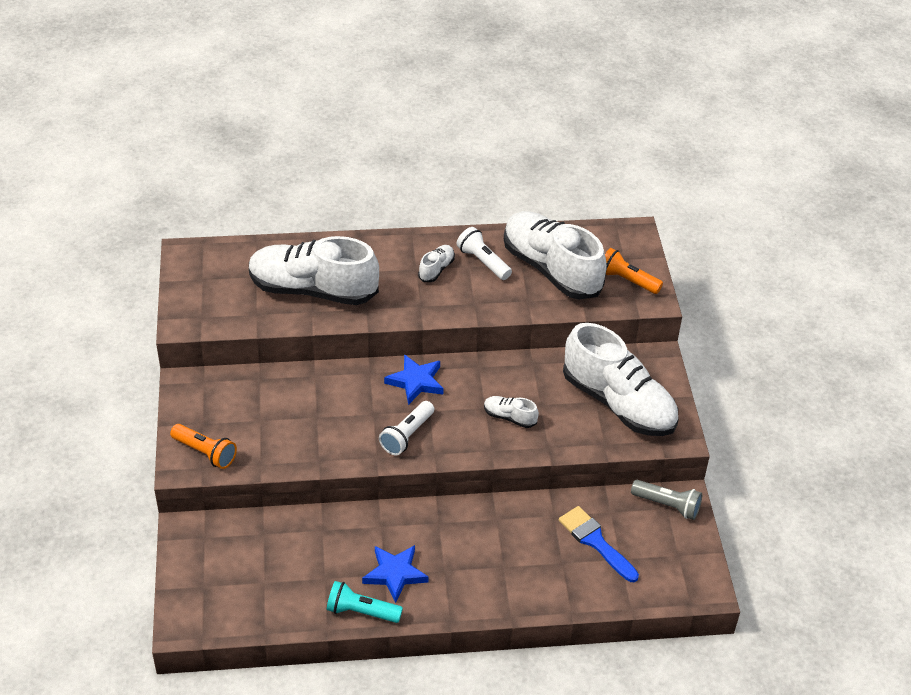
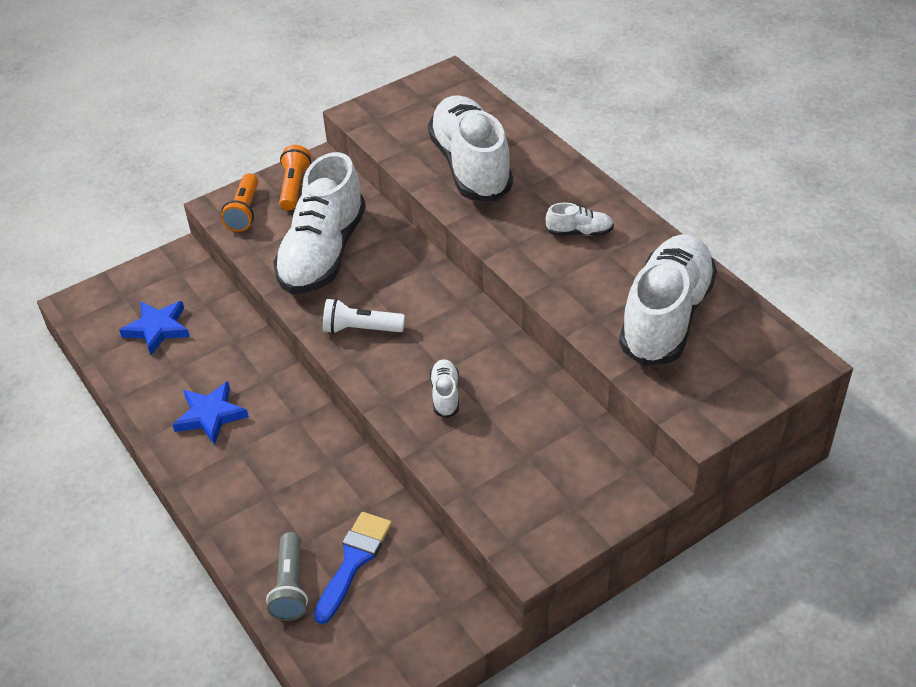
camera: 65 degrees right, 0 degrees up
turquoise flashlight [327,581,403,623] -> none
blue star [384,354,444,405] -> blue star moved to [119,301,190,355]
white flashlight [457,227,512,280] -> none
white shoe [563,323,678,436] -> white shoe moved to [273,152,366,294]
orange flashlight [605,248,663,294] -> orange flashlight moved to [279,145,311,210]
grey flashlight [631,480,702,520] -> grey flashlight moved to [266,532,308,621]

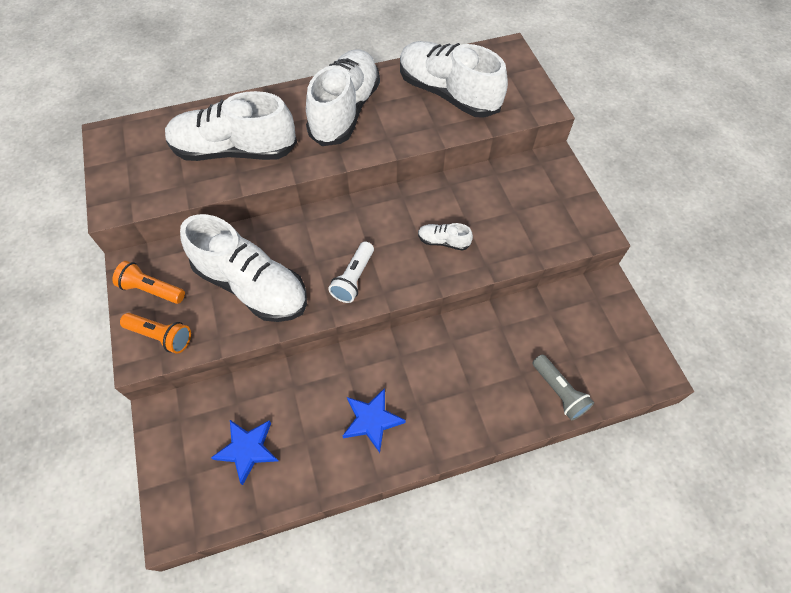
camera: 75 degrees left, 15 degrees up
grey flashlight [266,532,308,621] -> grey flashlight turned 45 degrees clockwise [532,355,594,421]
blue brush [314,512,392,624] -> none
white shoe [546,203,614,236] -> white shoe [306,49,380,146], size x2.42

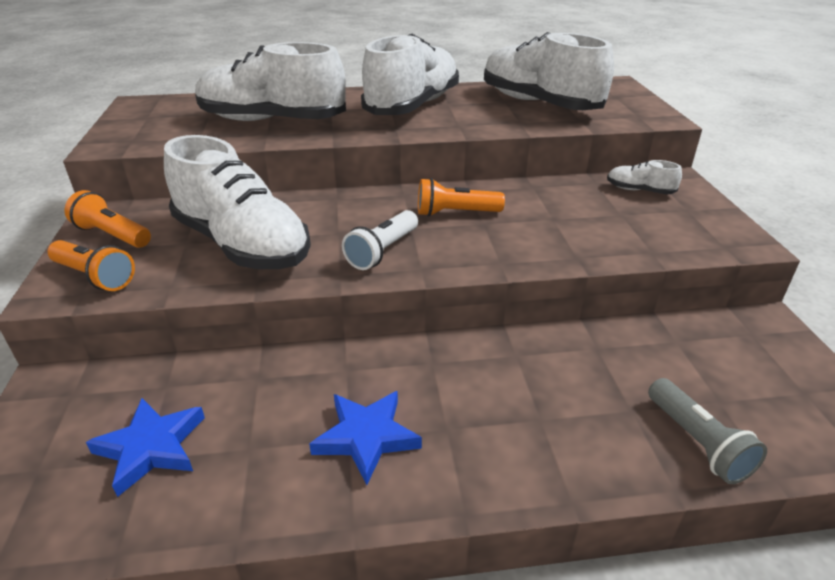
camera: 10 degrees right, 25 degrees down
white shoe [418,223,473,251] -> white shoe moved to [607,160,682,194]
none -> orange flashlight [418,178,505,217]

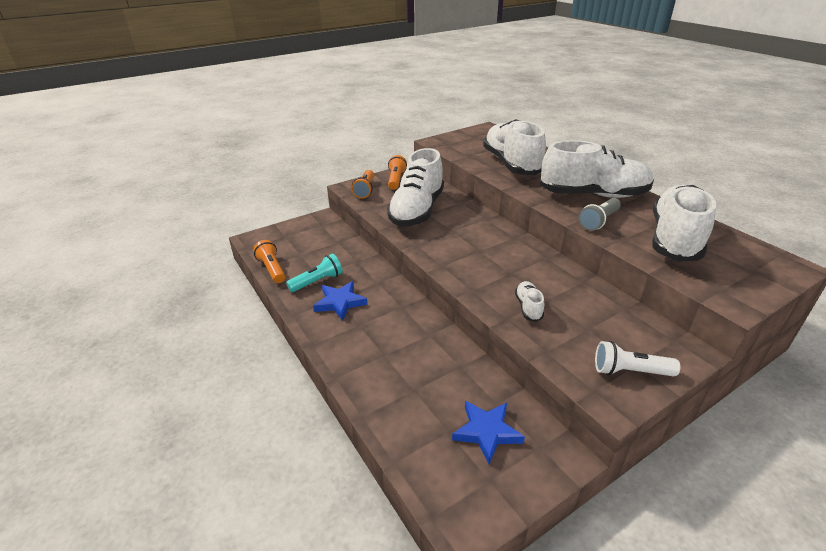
camera: 65 degrees right, 0 degrees up
blue star [86,398,205,497] -> blue star moved to [452,401,525,464]
white flashlight [342,210,418,270] -> white flashlight moved to [595,341,680,376]
orange flashlight [418,178,505,217] -> orange flashlight moved to [253,240,285,283]
white shoe [607,160,682,194] -> white shoe moved to [515,281,544,322]
grey flashlight [648,378,767,484] -> grey flashlight moved to [578,198,621,231]
none -> turquoise flashlight [286,253,343,292]

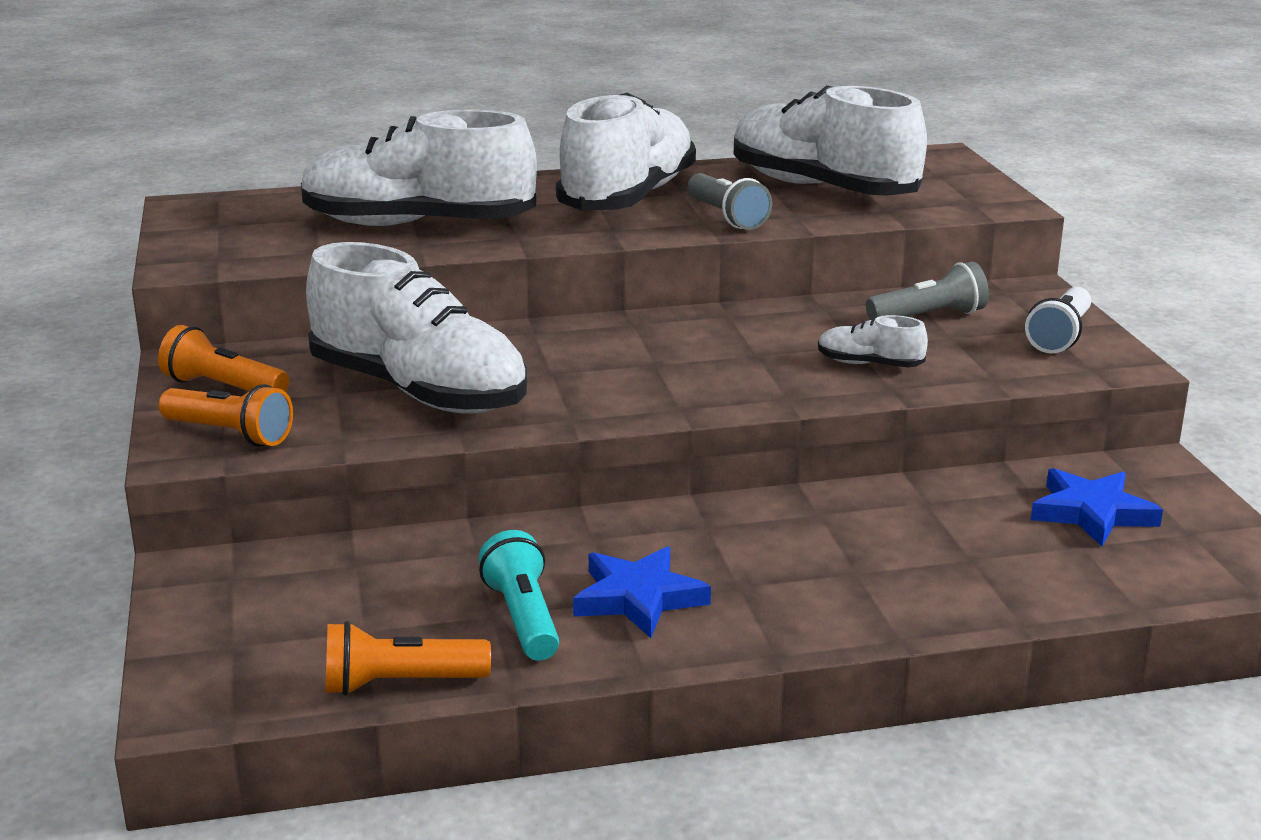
camera: 70 degrees left, 10 degrees down
none -> grey flashlight [866,262,989,320]

